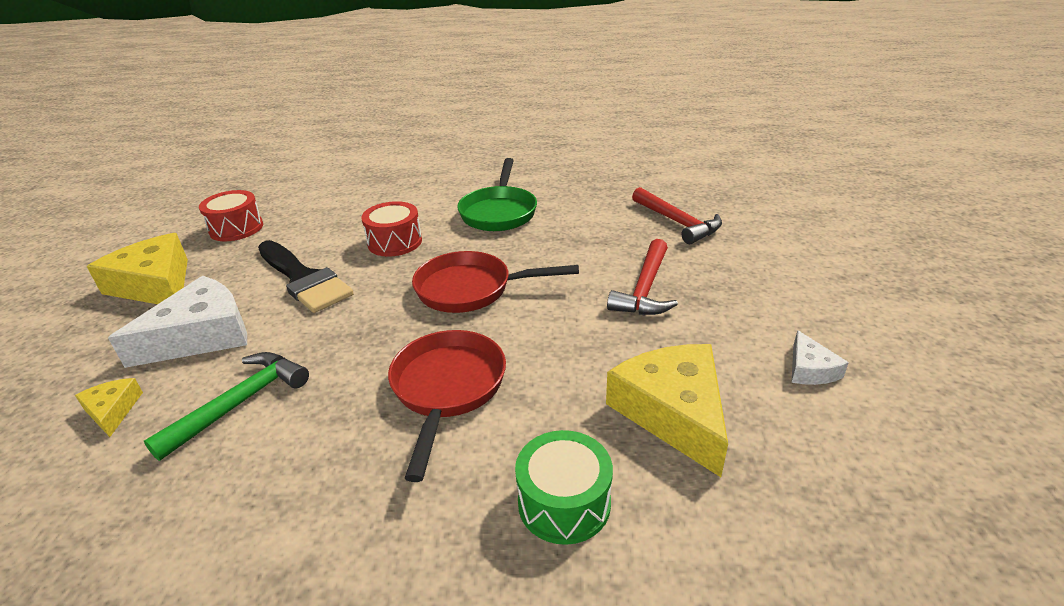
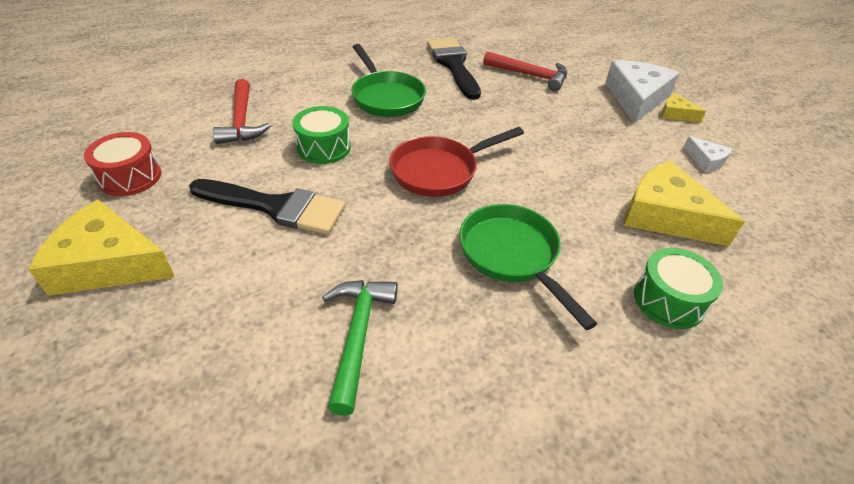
camera: 35 degrees left, 10 degrees up
yellow cheese [75,378,143,437] -> yellow cheese moved to [662,93,706,122]
white cheese [108,276,247,368] -> white cheese moved to [605,60,680,124]
red drum [361,201,422,257] -> green drum [293,106,351,164]
red pan [388,330,506,482] -> green pan [459,204,597,330]
red hammer [607,239,678,315] -> red hammer moved to [213,79,270,144]
none -> black brush [427,38,481,100]

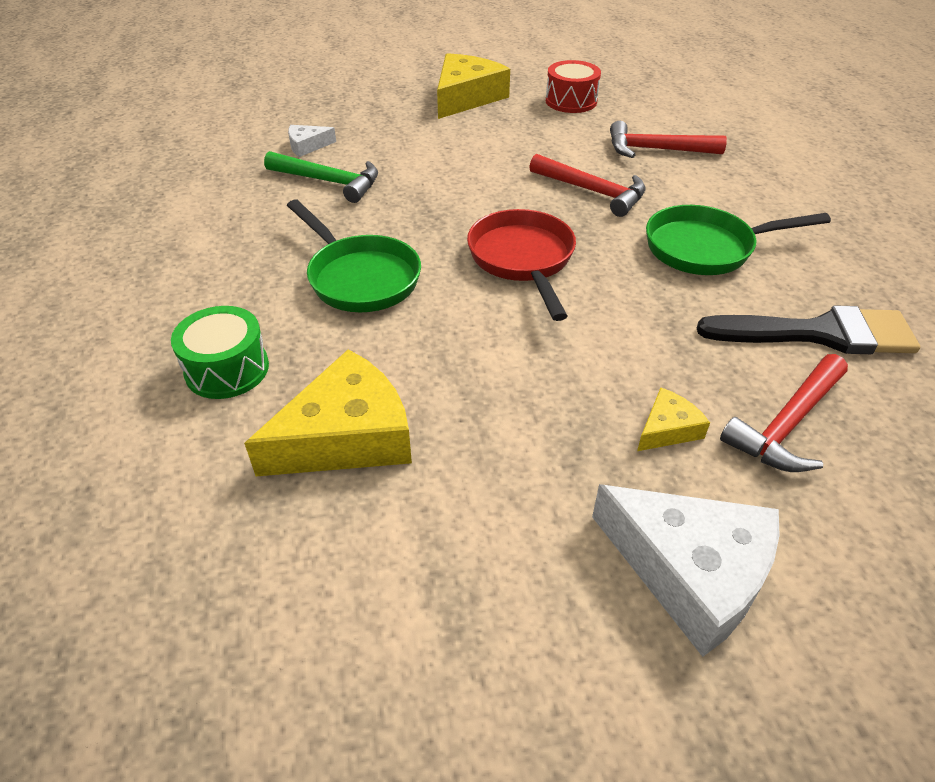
camera: 110 degrees right, 0 degrees up
black brush [189,179,345,234] -> none
green drum [293,106,351,164] -> red hammer [529,154,646,217]
green pan [459,204,597,330] -> green pan turned 60 degrees clockwise [287,200,421,312]
yellow cheese [662,93,706,122] -> yellow cheese moved to [637,388,710,451]
white cheese [683,136,732,173] -> white cheese moved to [288,125,336,157]

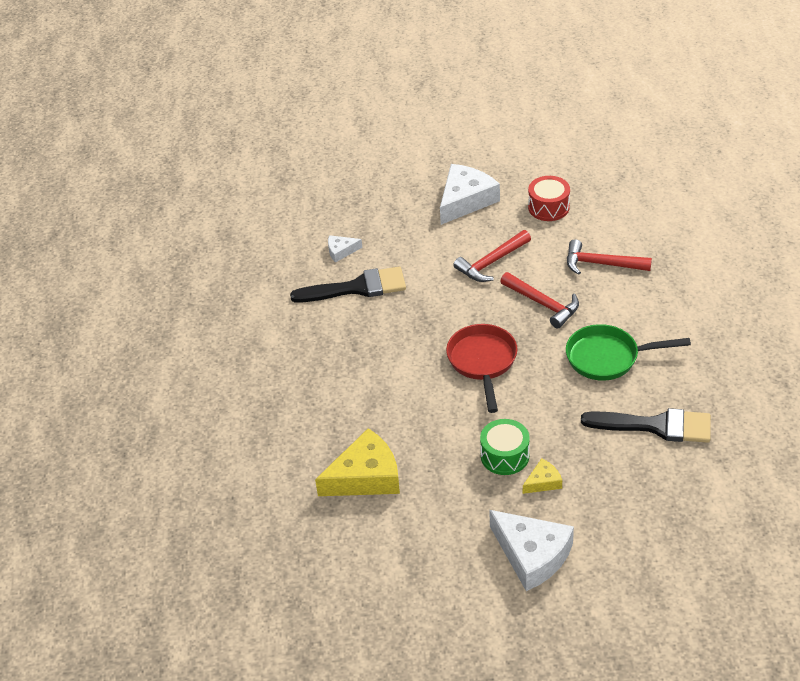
camera: 10 degrees right, 0 degrees up
green drum [171,306,269,399] -> green drum moved to [480,419,530,475]
green hammer [264,151,378,203] -> black brush [290,267,406,303]
green pan [287,200,421,312] -> none
yellow cheese [437,53,510,119] -> white cheese [440,164,500,225]
red hammer [720,354,848,472] -> red hammer moved to [453,230,531,282]

